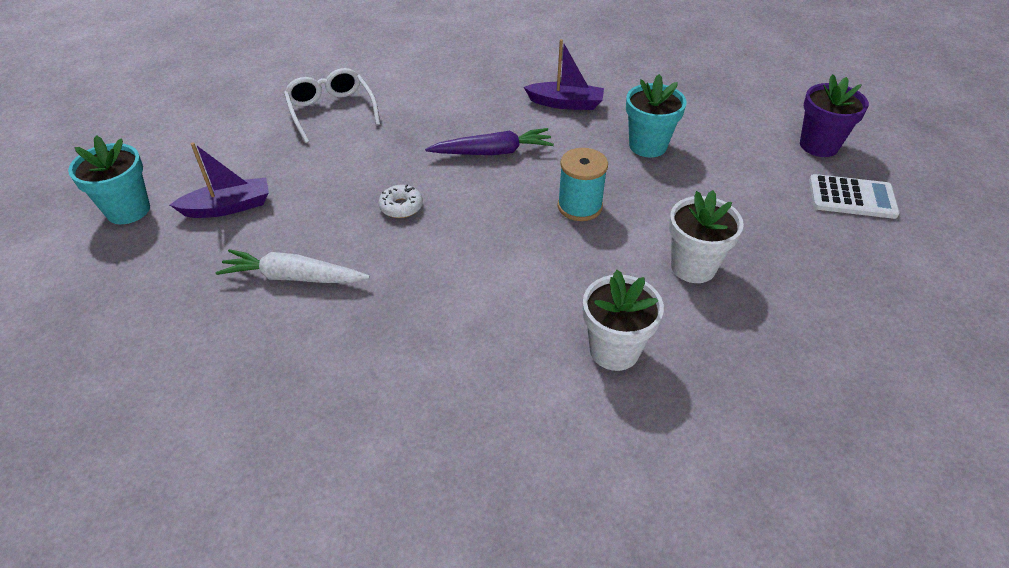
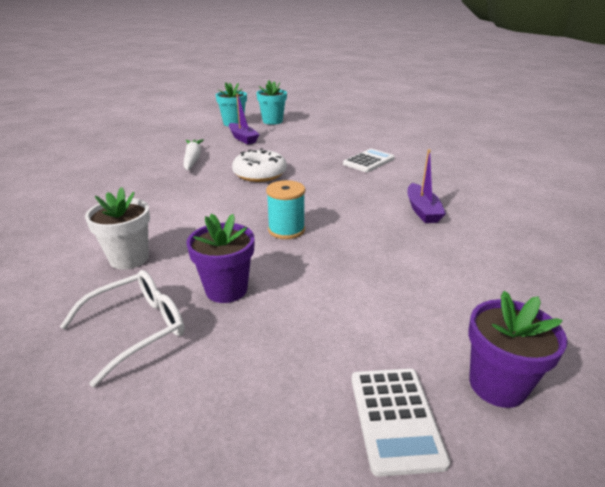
camera: 75 degrees right, 15 degrees down
white glasses [284,68,380,143] -> white glasses moved to [60,270,185,387]
white donut [378,184,423,218] -> white donut [232,148,287,182], size x1.91
purple carrot [425,128,554,155] -> none
turquoise flower pot [626,74,687,157] -> turquoise flower pot moved to [256,80,287,125]
white flower pot [669,190,744,283] -> purple flower pot [186,213,254,303]
none -> white calculator [343,149,395,172]

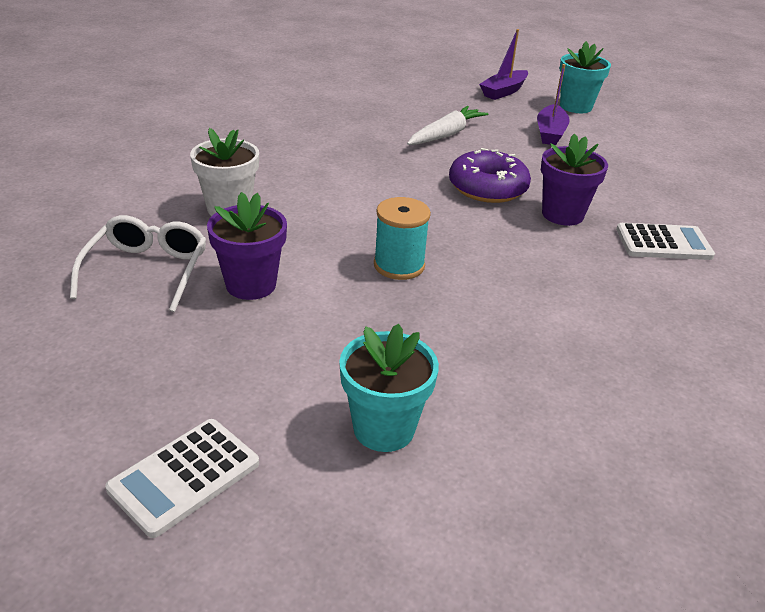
camera: 45 degrees right, 5 degrees up
white glasses [60,270,185,387] -> white glasses turned 90 degrees counterclockwise [70,215,207,312]
white donut [232,148,287,182] -> purple donut [449,148,531,203]
turquoise flower pot [256,80,287,125] -> turquoise flower pot moved to [339,324,439,452]
purple boat [407,149,446,223] -> purple boat moved to [479,29,528,100]
purple flower pot [468,291,567,408] -> purple flower pot moved to [541,134,608,226]

